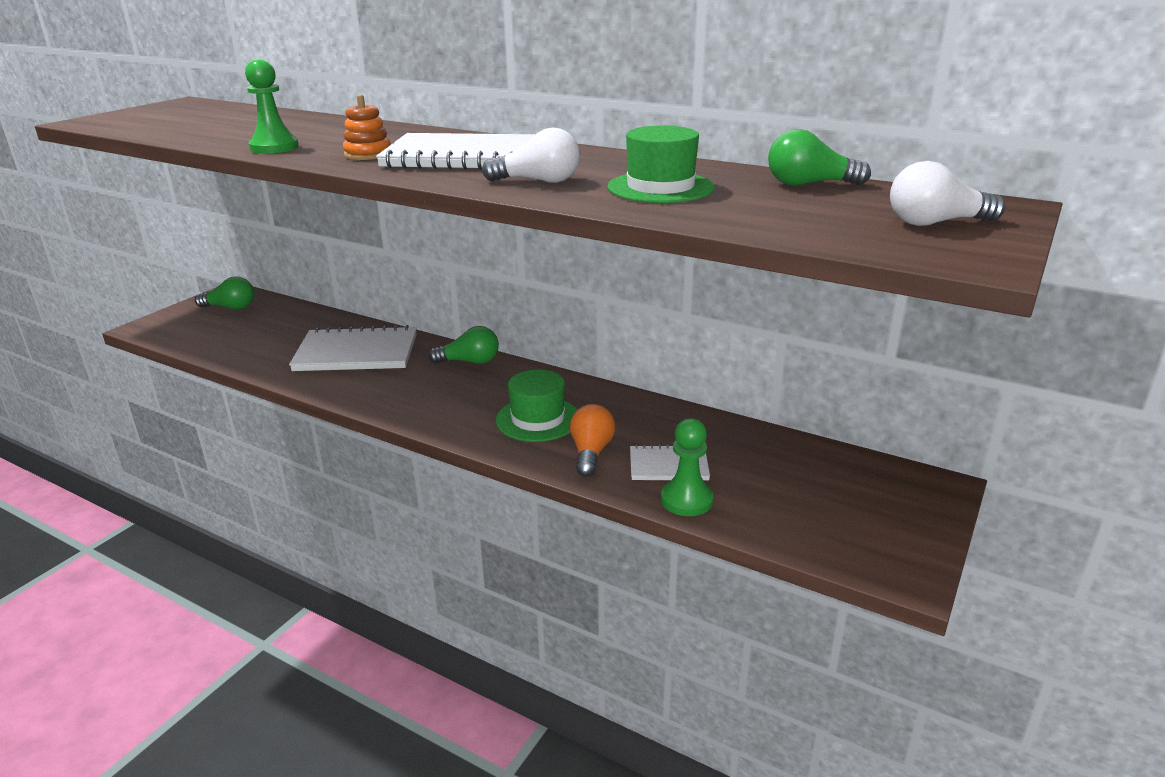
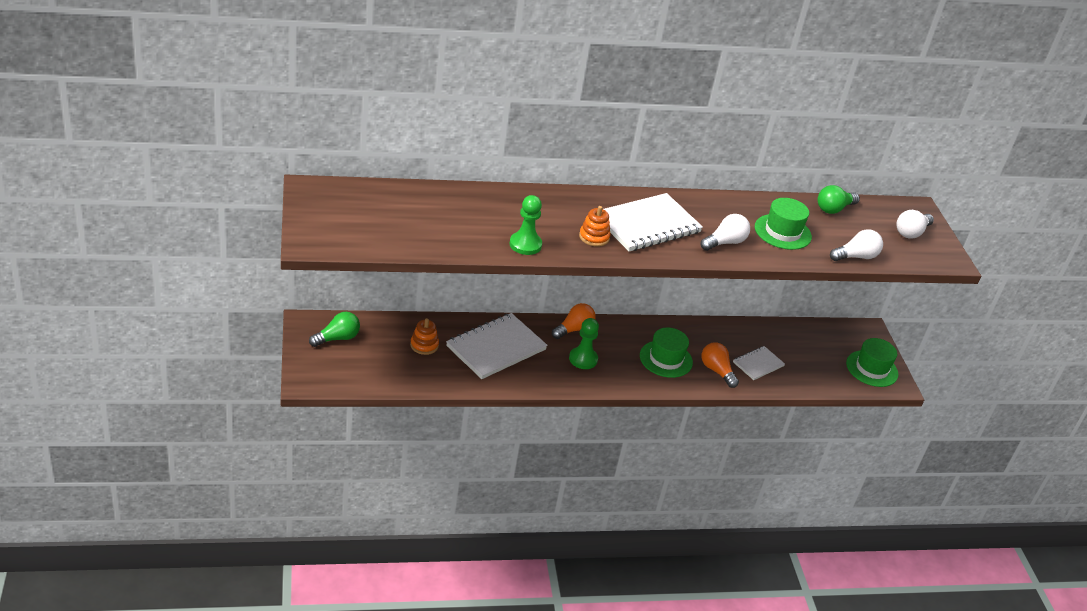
camera: 45 degrees left, 10 degrees up
green light bulb [428,326,499,364] -> orange light bulb [552,303,596,339]
green pawn [661,418,714,516] -> green pawn moved to [569,318,599,369]
none -> orange stacking toy [410,318,439,355]
none -> white light bulb [830,229,883,261]
none -> green hat [846,338,898,387]

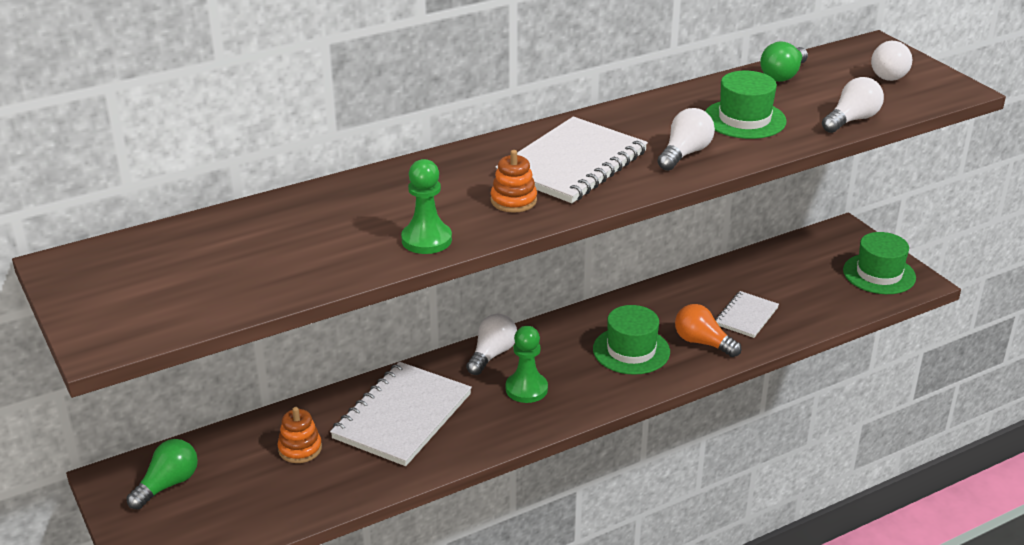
camera: 15 degrees left, 5 degrees down
orange light bulb [552,303,596,339] -> white light bulb [466,314,517,375]

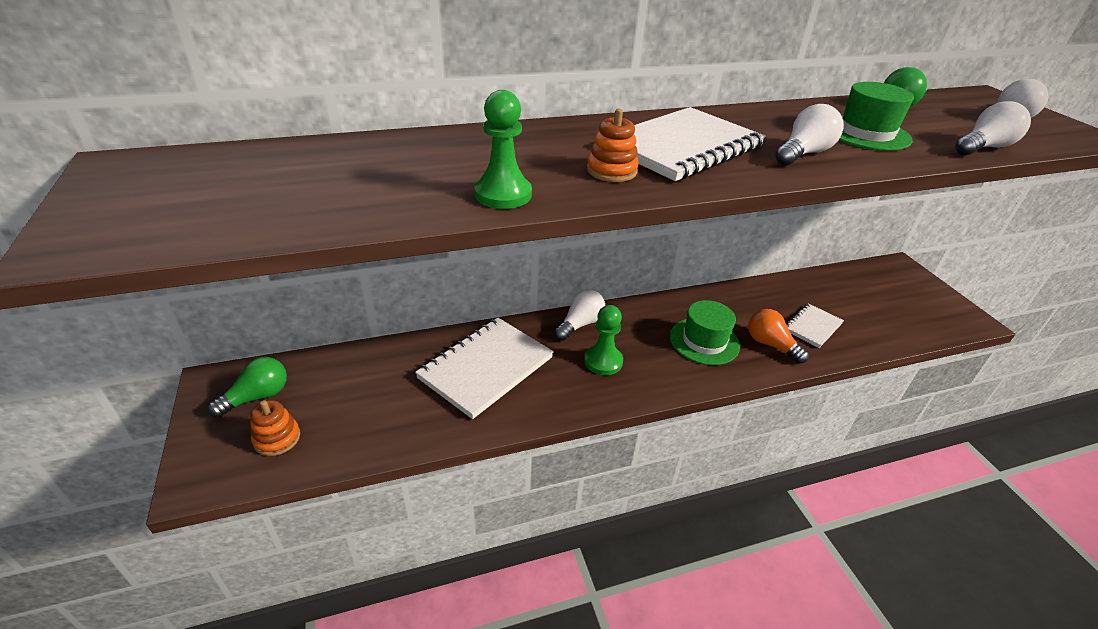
camera: 10 degrees right, 5 degrees up
orange stacking toy [278,407,322,463] -> orange stacking toy moved to [250,400,300,456]
green hat [843,232,916,294] -> none

